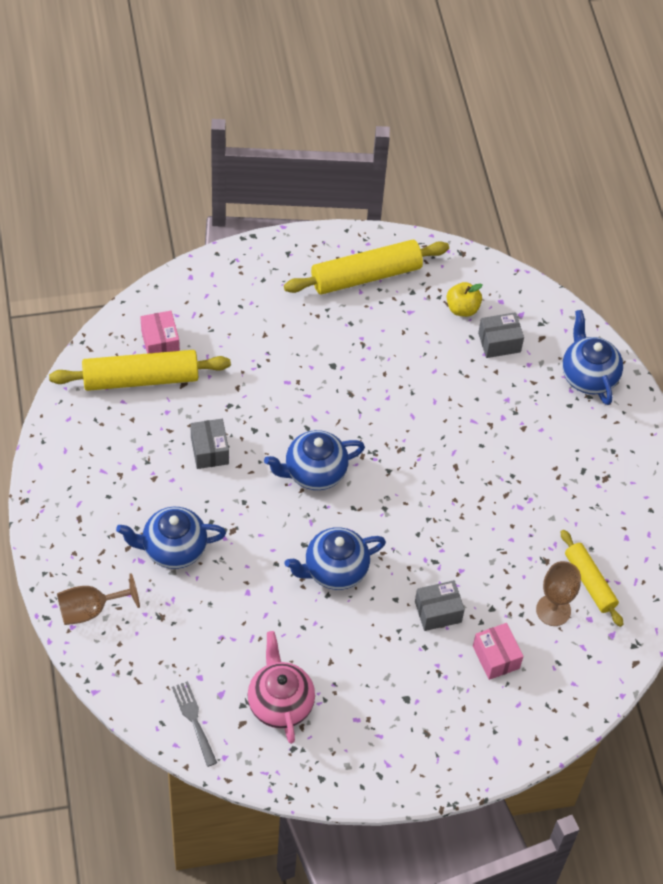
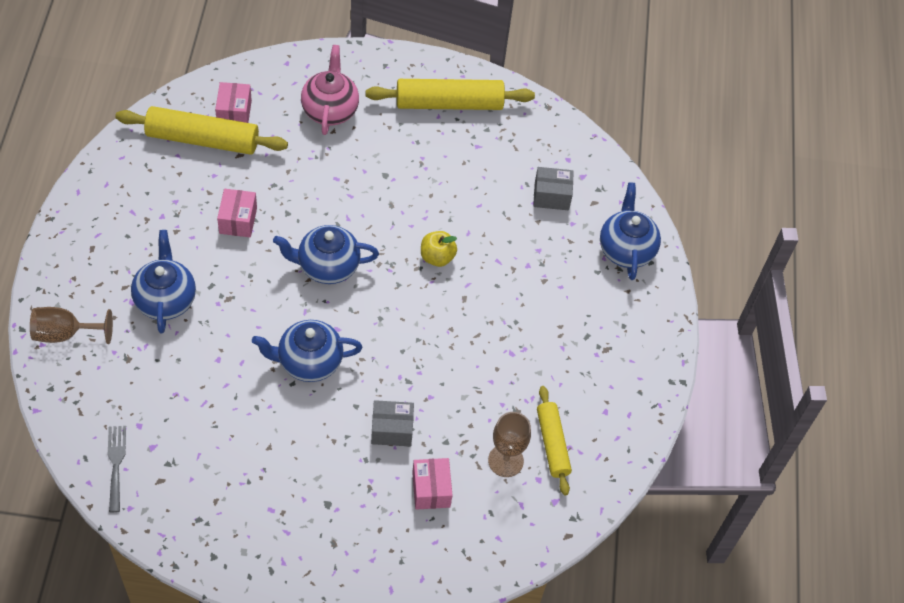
camera: 15 degrees right, 0 degrees up
blue teapot [116,507,226,569] -> blue teapot turned 75 degrees clockwise [131,230,196,333]
grey box [190,419,229,469] -> pink box [217,189,257,237]
pink teapot [247,631,315,744] -> pink teapot moved to [301,45,359,135]
yellow apple [446,282,482,317] -> yellow apple moved to [421,231,457,267]

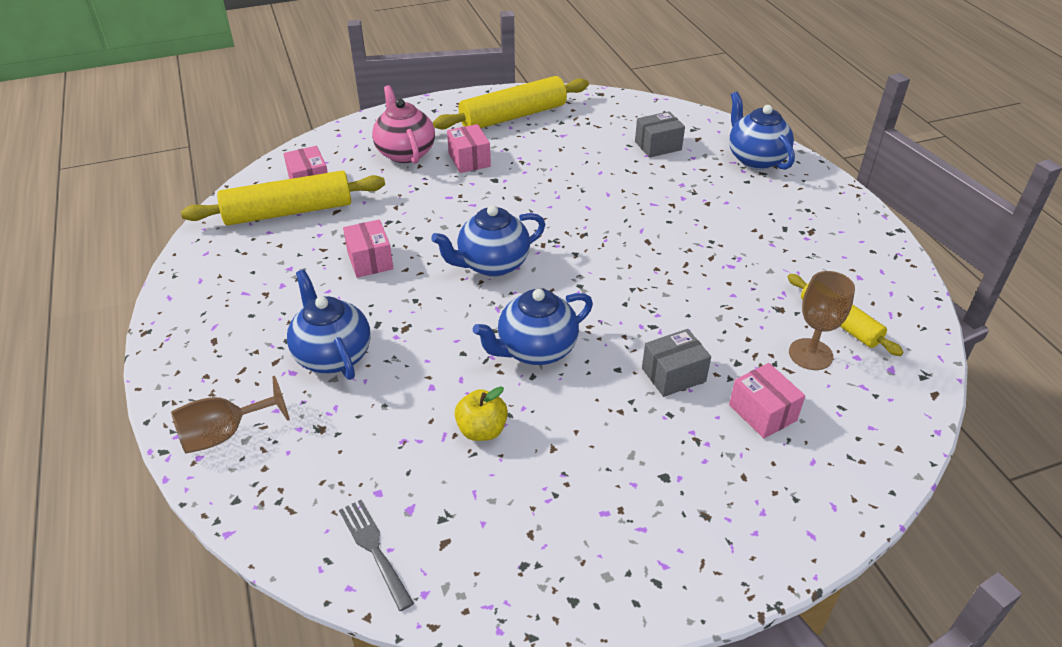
camera: 20 degrees left, 15 degrees down
yellow apple [421,231,457,267] -> yellow apple moved to [455,386,508,441]
none -> pink box [447,124,491,173]

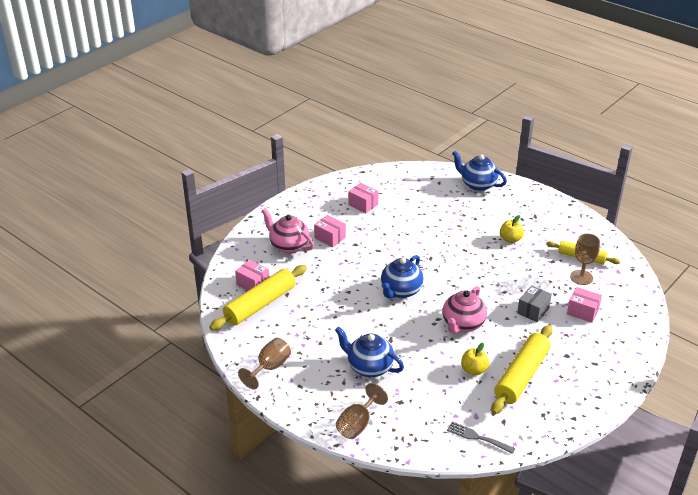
camera: 30 degrees left, 5 degrees down
pink box [343,219,394,278] -> pink box moved to [348,183,379,213]
yellow rolling pin [433,76,589,130] -> yellow rolling pin moved to [491,325,552,414]
blue teapot [473,289,593,365] -> pink teapot [442,286,487,334]
grey box [635,111,685,158] -> none
none -> brown goblet [238,338,291,389]
none -> yellow apple [500,215,524,243]

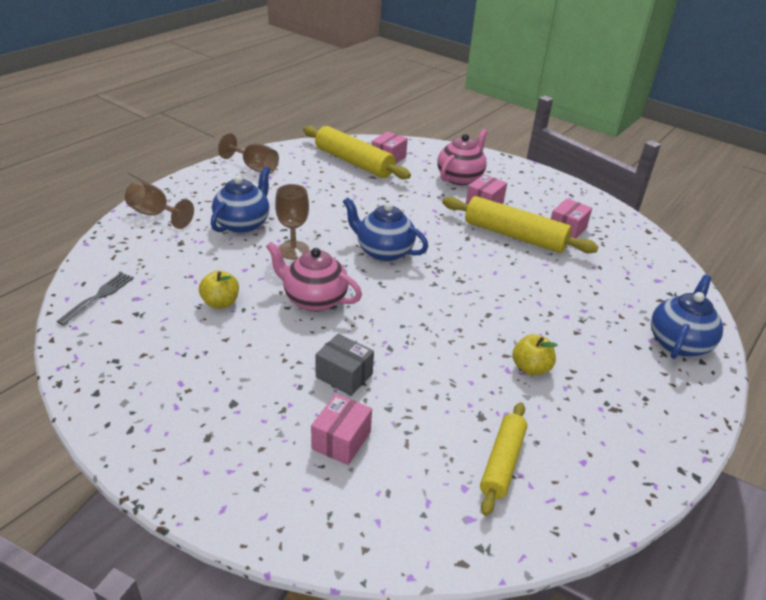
camera: 85 degrees right, 0 degrees up
yellow rolling pin [491,325,552,414] -> yellow rolling pin moved to [442,196,598,253]
brown goblet [570,234,600,285] -> brown goblet moved to [275,184,309,260]

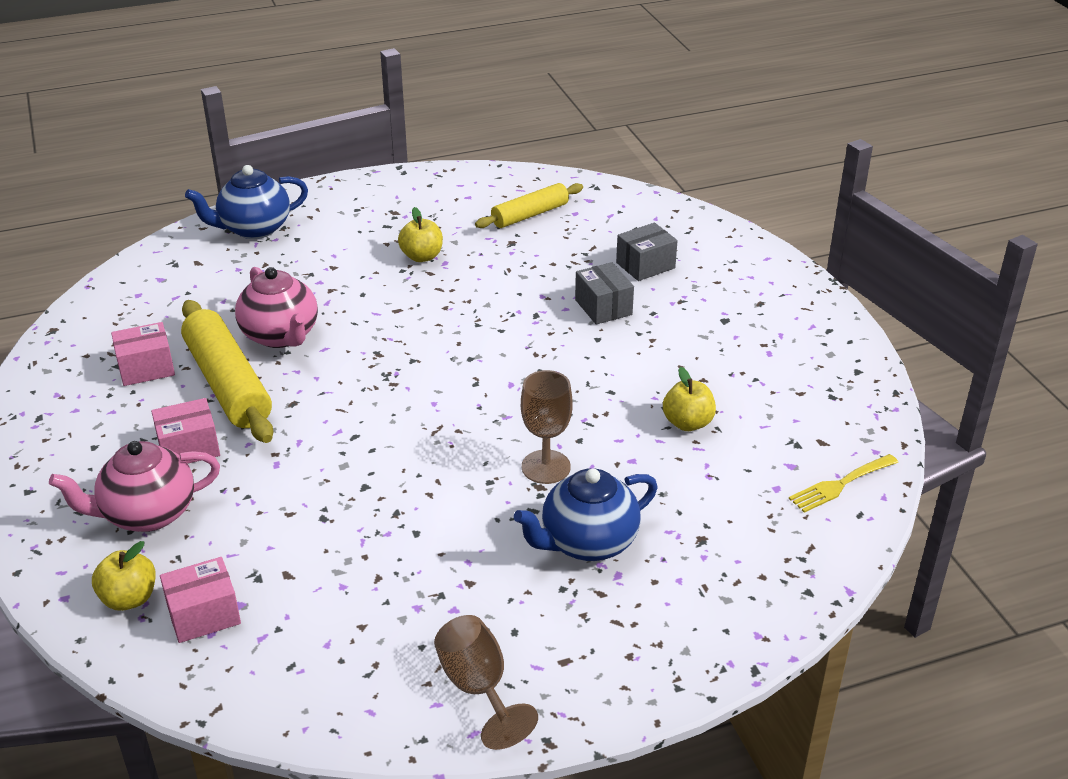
camera: 145 degrees left, 0 degrees up
grey fork [56,272,134,326] -> yellow fork [789,454,898,513]
brown goblet [125,181,194,229] -> none
pink teapot [266,242,362,312] -> pink teapot moved to [235,267,318,348]
yellow rolling pin [303,126,411,179] -> none
pink box [311,394,372,465] -> grey box [616,223,678,281]
blue teapot [343,197,428,262] -> none
none -> yellow apple [92,541,156,611]

